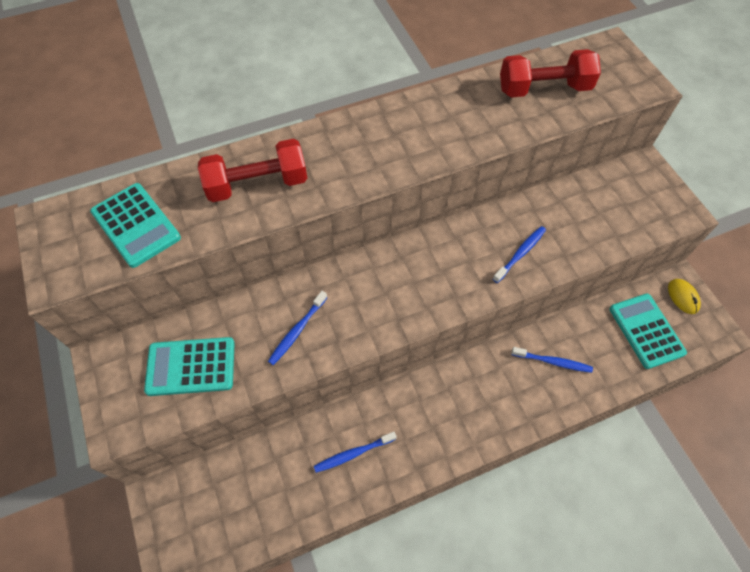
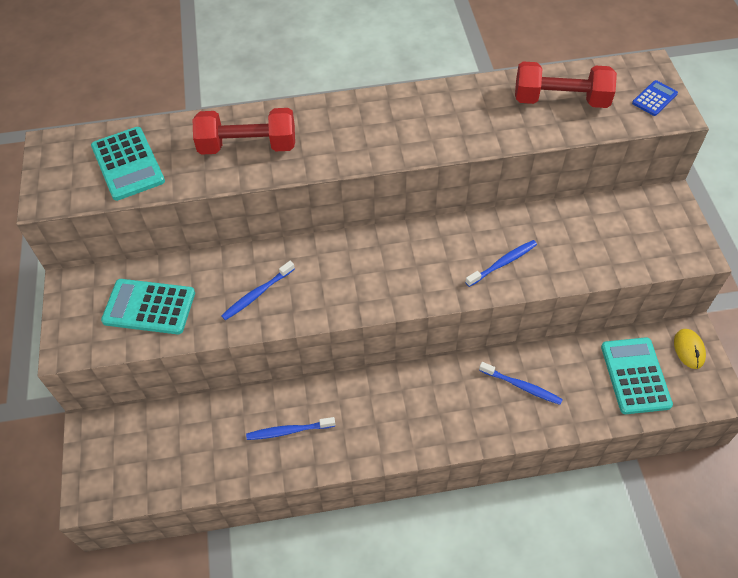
camera: 15 degrees right, 5 degrees down
none -> blue calculator [632,80,678,116]

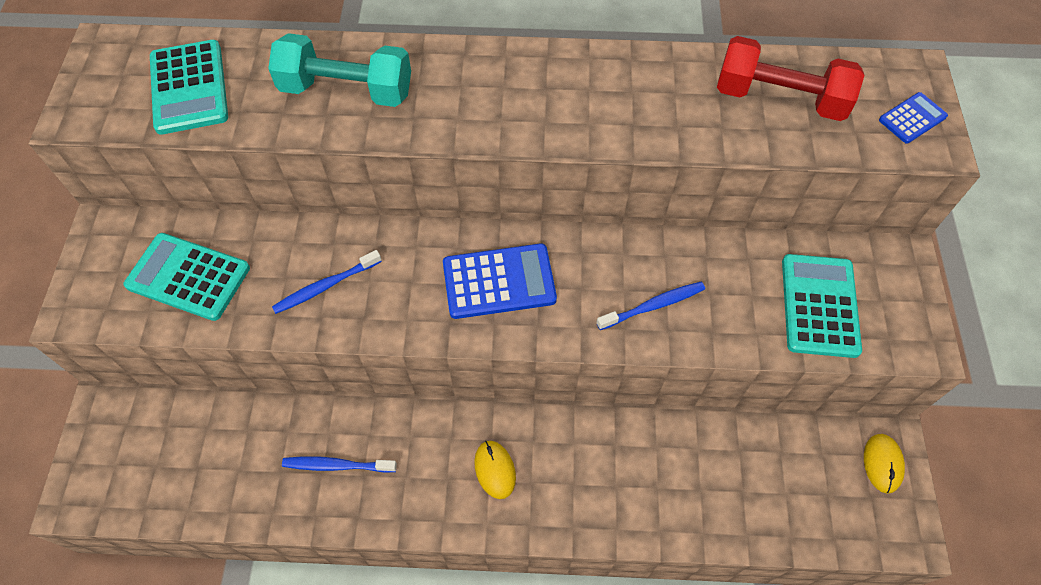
camera: 10 degrees right, 5 degrees up
red dumbbell [193,108,295,155] -> turquoise dumbbell [268,33,411,107]
blue toothbrush [479,362,563,405] -> none
turquoise calculator [601,337,673,414] -> turquoise calculator moved to [782,254,862,358]
none -> blue calculator [443,244,557,319]
none -> yellow mouse [474,441,516,499]

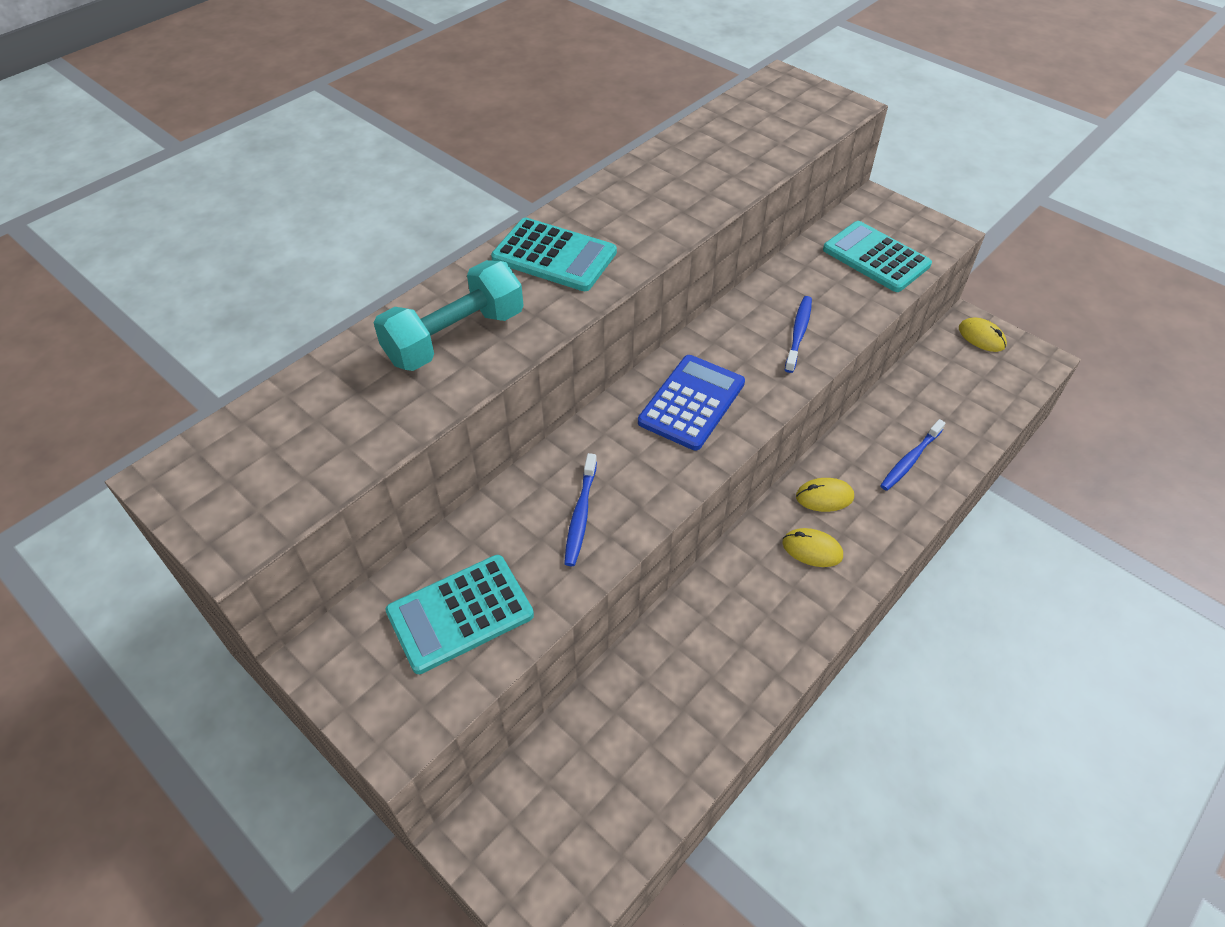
camera: 50 degrees left, 10 degrees down
turquoise calculator [150,40,228,135] -> turquoise calculator moved to [491,218,617,291]
blue toothbrush [282,456,397,473] -> blue toothbrush moved to [880,419,946,491]
red dumbbell [717,36,865,121] -> none
blue calculator [879,92,948,144] -> none
none -> yellow mouse [796,478,854,512]

